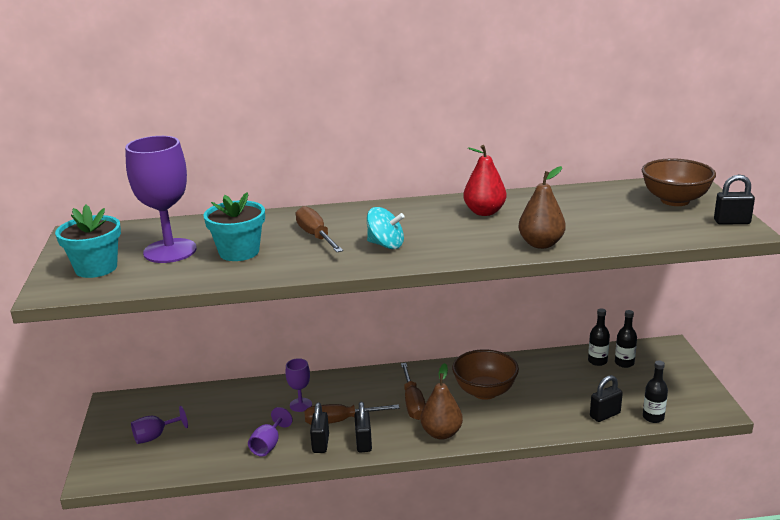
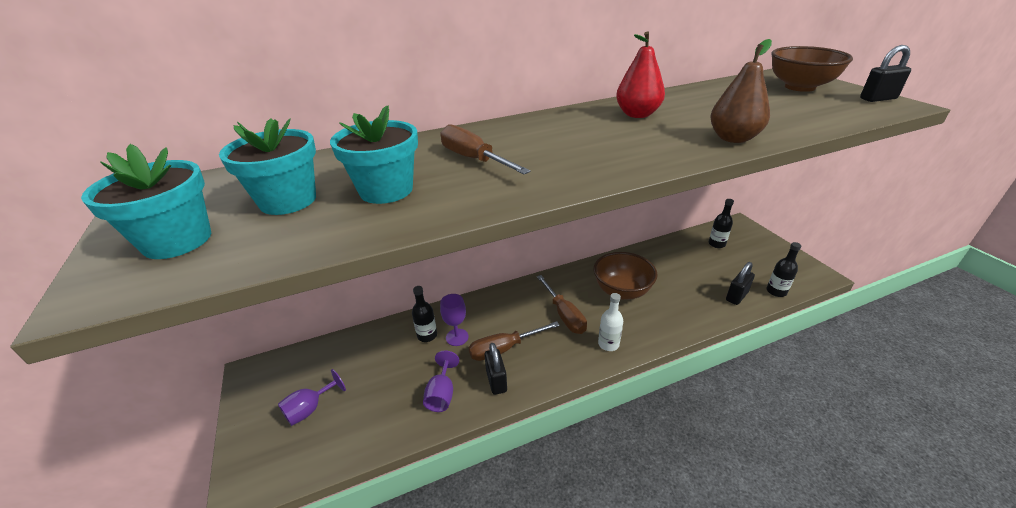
camera: 15 degrees left, 10 degrees up
purple goblet [125,136,197,263] -> turquoise flower pot [219,118,316,215]
black padlock [354,402,372,452] -> none
turquoise spinning top [367,207,405,249] -> none
brown pear [421,363,463,440] -> white bottle [598,293,623,351]
black bottle [588,308,610,366] -> black bottle moved to [412,286,437,342]

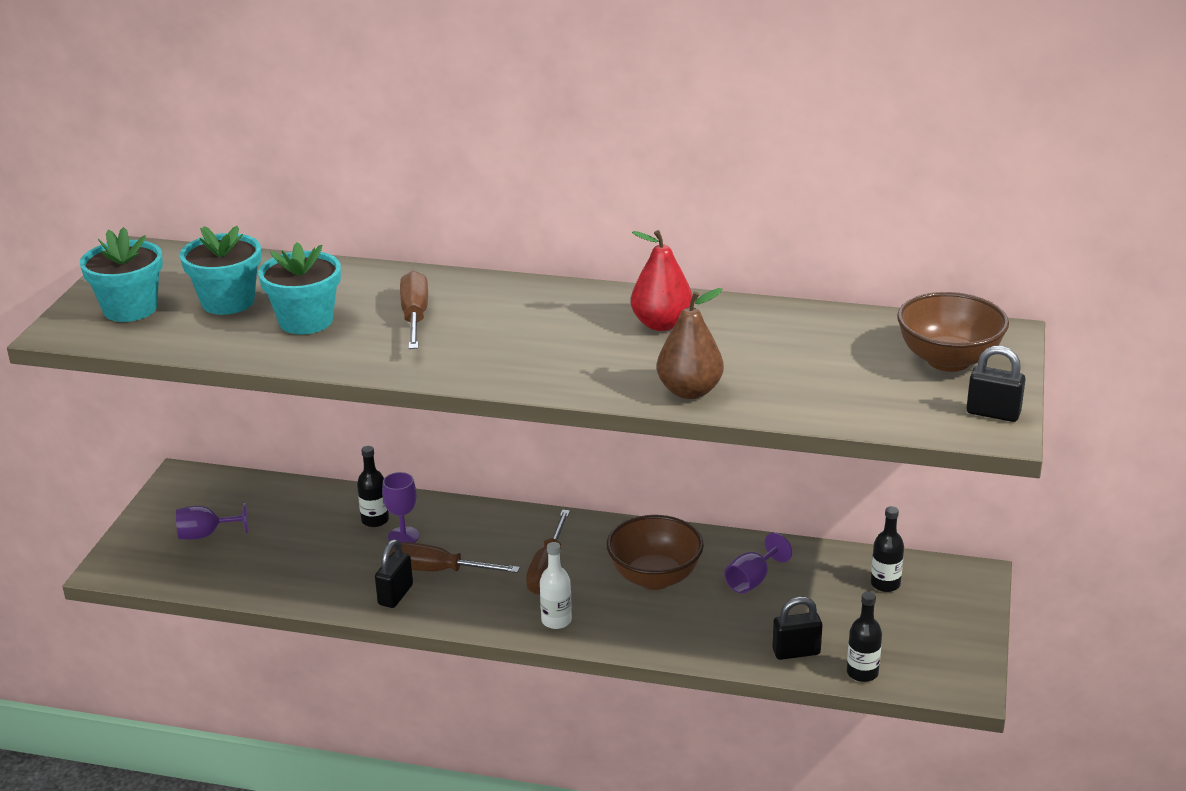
camera: 35 degrees right, 5 degrees down
purple goblet [423,350,459,412] -> purple goblet moved to [724,533,792,594]

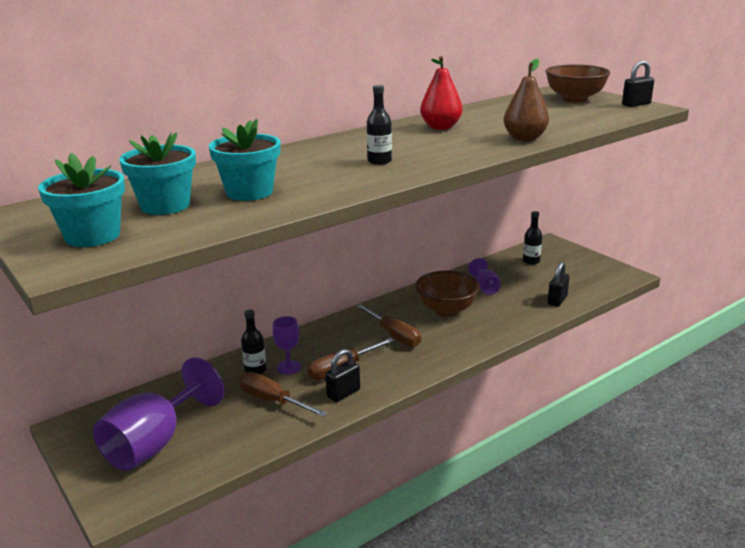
camera: 50 degrees left, 5 degrees down
purple goblet [176,502,248,540] -> purple goblet [93,357,225,471], size x2.03
black padlock [375,539,413,608] -> black padlock turned 75 degrees clockwise [325,349,360,402]
brown screwdriver [400,271,428,349] -> brown screwdriver moved to [239,372,327,417]
white bottle [540,542,572,629] -> none
black bottle [847,592,882,682] -> black bottle moved to [367,85,392,165]

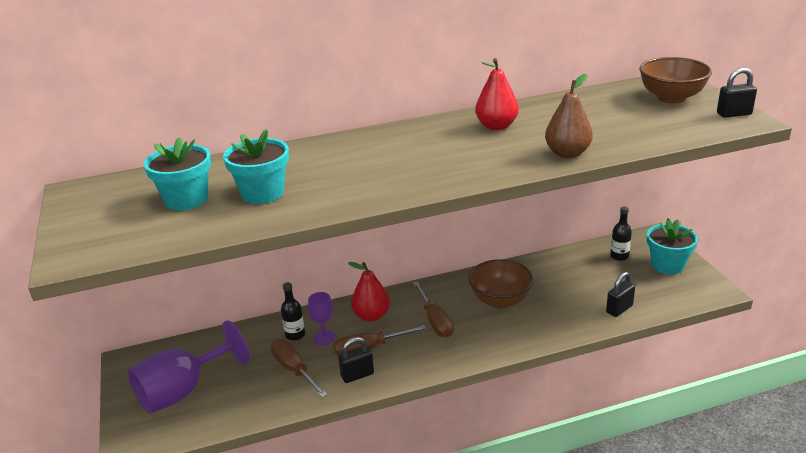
camera: 20 degrees right, 5 degrees up
turquoise flower pot [38,153,125,247] -> turquoise flower pot moved to [647,218,698,275]
black bottle [367,85,392,165] -> none
purple goblet [468,258,501,295] -> none
none -> red pear [348,262,390,322]

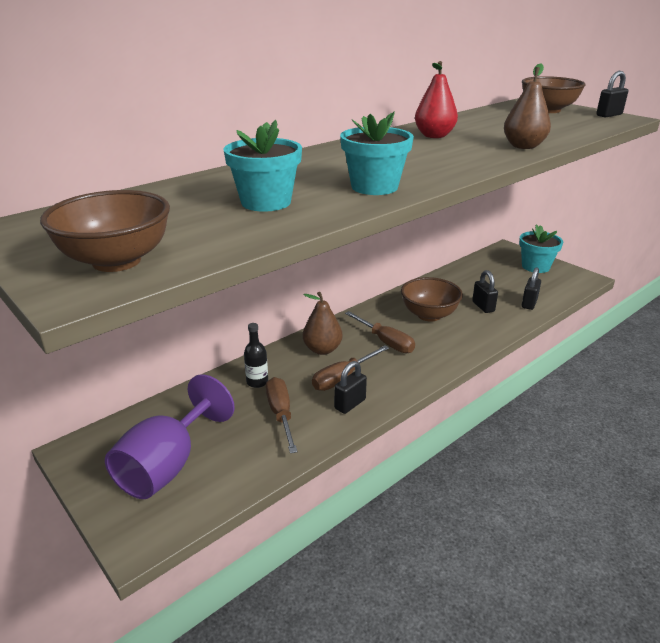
camera: 25 degrees left, 0 degrees up
turquoise flower pot [144,137,211,211] -> turquoise flower pot moved to [340,111,414,195]
brown screwdriver [271,339,328,398] -> brown screwdriver turned 45 degrees clockwise [266,377,297,453]
purple goblet [308,292,336,345] -> none
red pear [348,262,390,322] -> brown pear [303,292,343,355]
black bottle [610,206,632,261] -> none
none -> brown bowl [40,190,170,272]
none -> black padlock [472,270,498,313]

